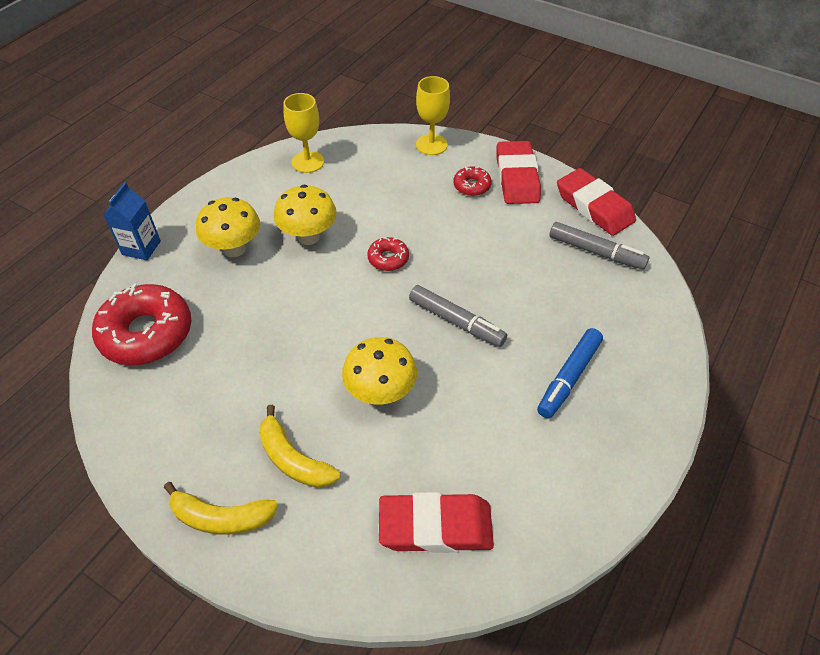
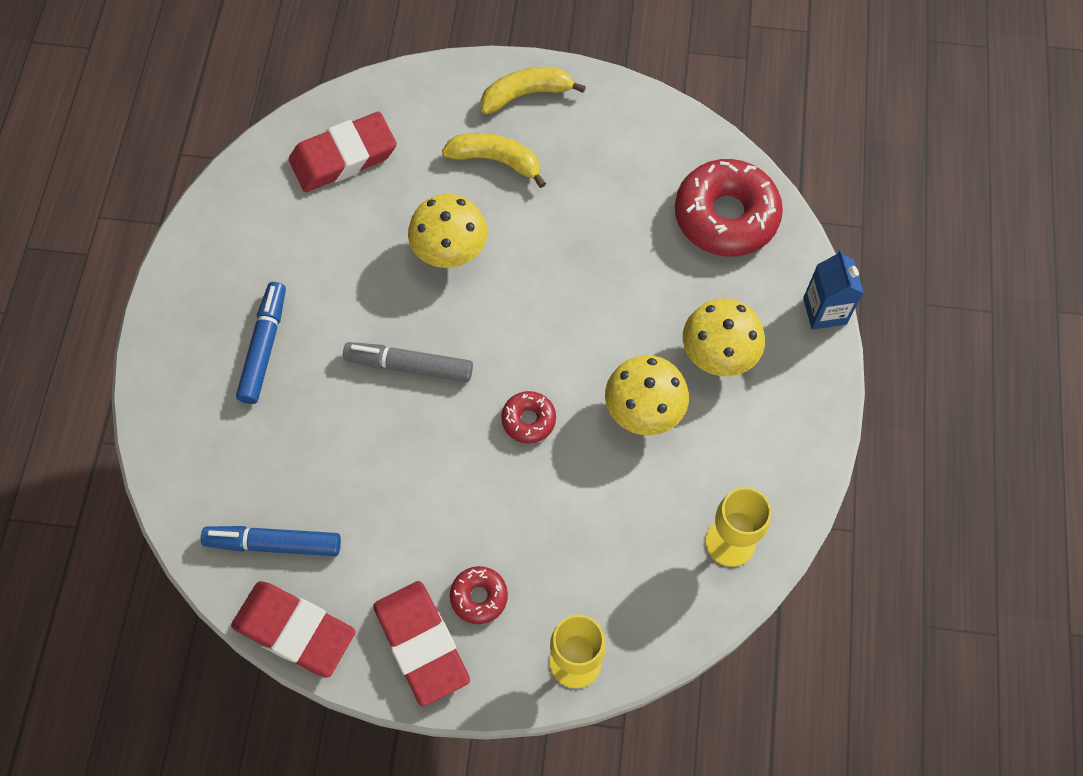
camera: 155 degrees right, 15 degrees up
grey marker [549,222,649,270] -> blue marker [201,526,341,556]

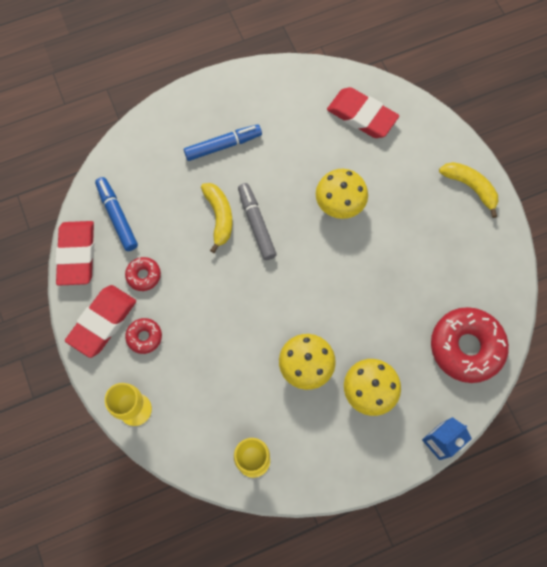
camera: 60 degrees right, 5 degrees up
yellow banana [442,133,546,188] -> yellow banana moved to [201,183,233,253]
red donut [501,391,556,444] -> red donut moved to [125,257,161,291]

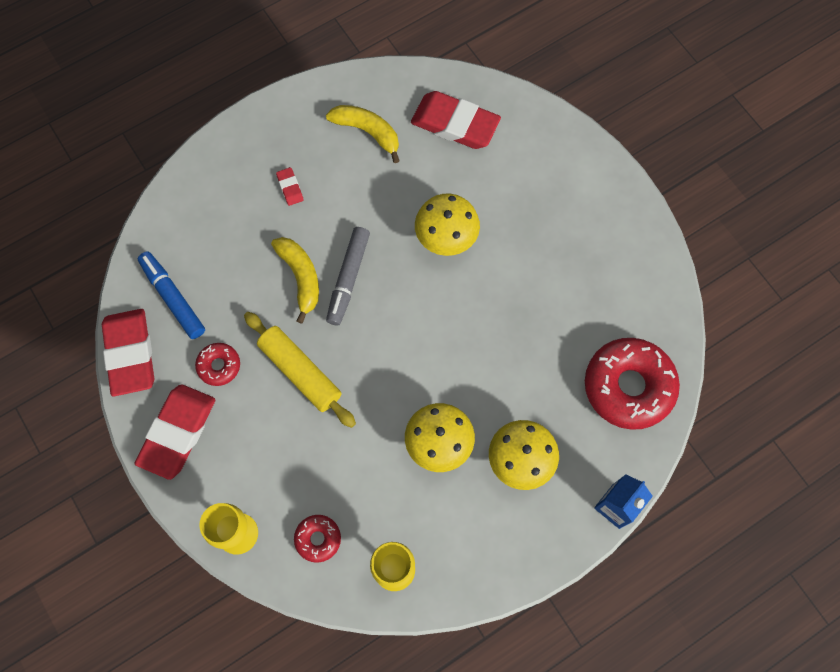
camera: 10 degrees left, 0 degrees up
red donut [125,318,162,354] -> red donut moved to [294,515,341,563]
blue marker [184,124,262,161] -> red eraser [276,167,304,206]
grey marker [238,183,277,260] -> grey marker turned 135 degrees counterclockwise [326,227,370,326]
yellow banana [439,162,498,218] -> yellow banana moved to [326,105,400,163]
none -> yellow rolling pin [244,312,356,428]

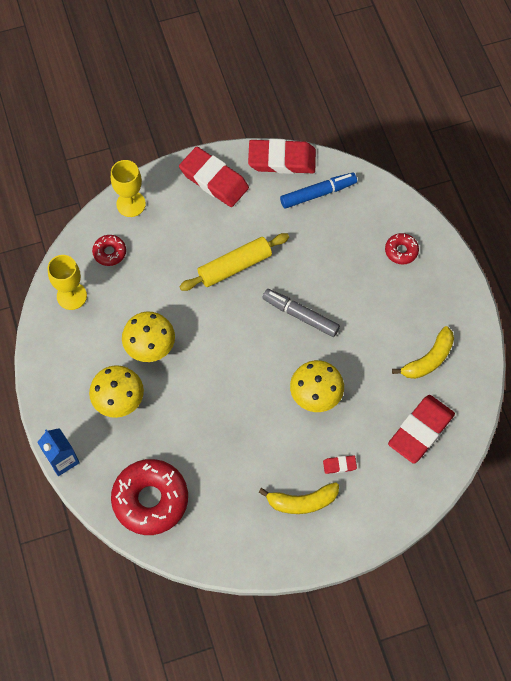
camera: 105 degrees right, 5 degrees down
red donut [195,343,240,386] -> red donut moved to [385,233,419,265]
yellow banana [271,237,319,324] -> yellow banana moved to [258,482,339,514]
red eraser [276,167,304,206] -> red eraser moved to [323,455,357,474]

